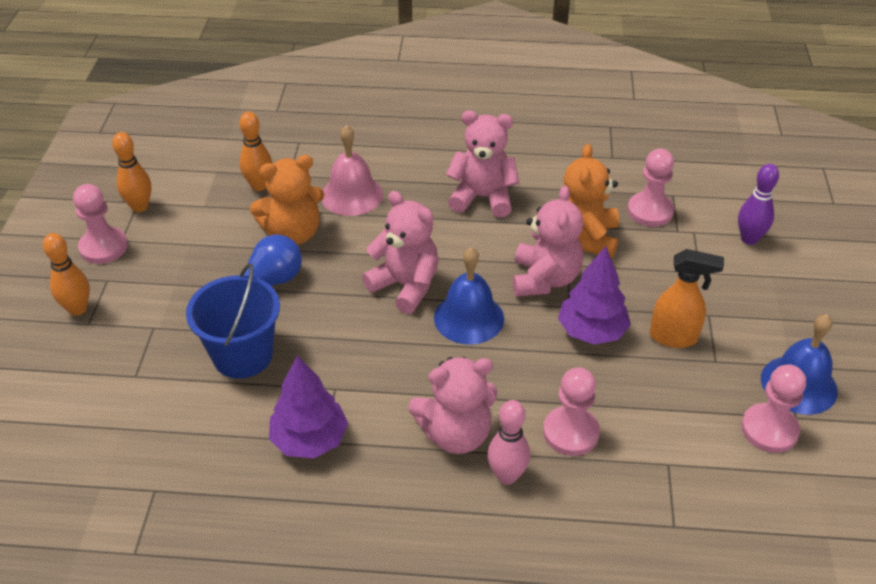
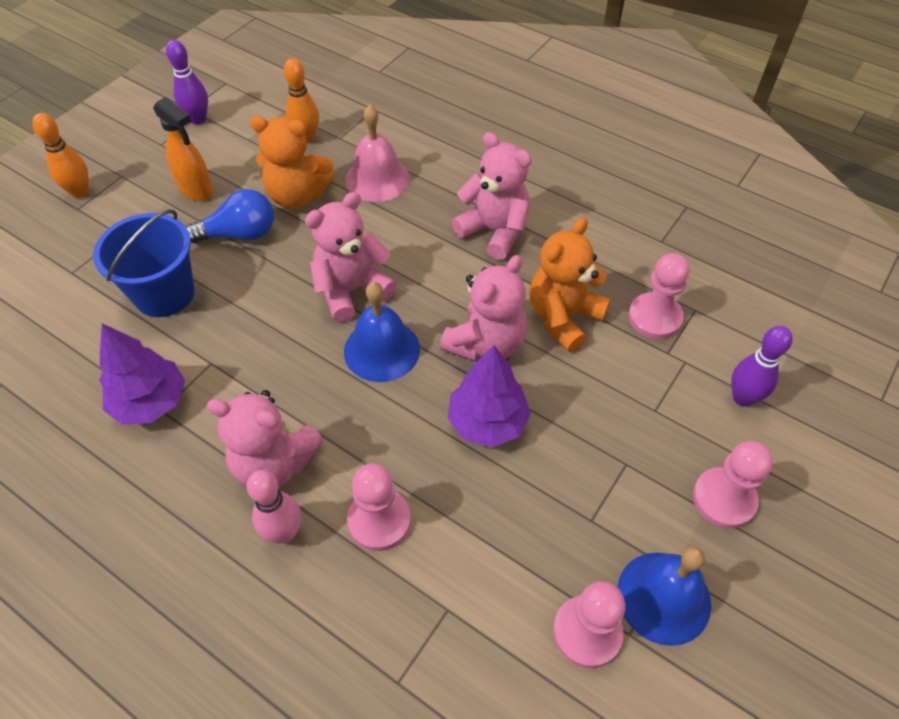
camera: 30 degrees right, 10 degrees up
pink pawn [73,184,128,264] -> pink pawn moved to [693,441,773,529]
orange bowling pin [112,132,151,212] -> purple bowling pin [166,40,208,125]
pink teddy bear [362,191,439,314] -> pink teddy bear turned 105 degrees counterclockwise [305,192,397,323]
orange spray bottle [650,249,724,348] -> orange spray bottle moved to [153,97,213,201]

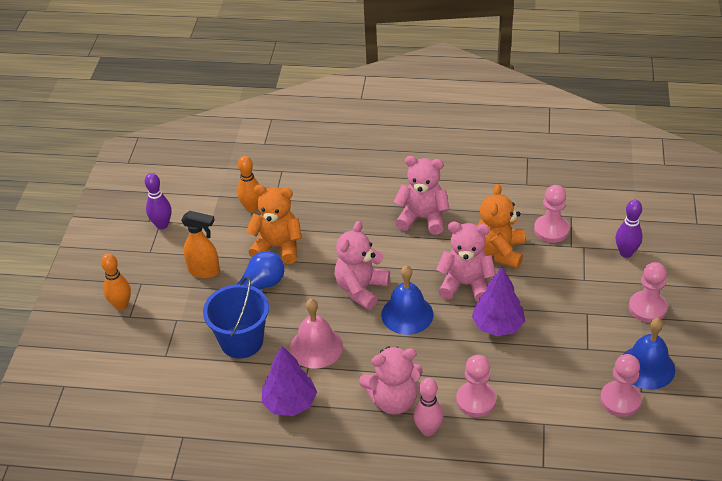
camera: 25 degrees left, 10 degrees down
orange teddy bear [250,116,335,209] -> orange teddy bear turned 150 degrees counterclockwise [246,185,302,264]
pink bell [345,105,410,202] -> pink bell moved to [290,299,343,368]
pink teddy bear [440,255,527,361] -> pink teddy bear turned 90 degrees counterclockwise [436,222,496,302]

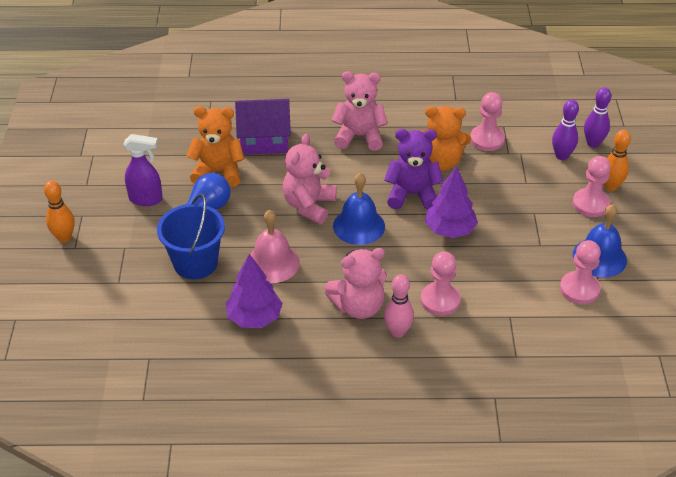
camera: 10 degrees left, 0 degrees up
purple bowling pin [145,173,171,229] -> purple bowling pin moved to [584,87,611,148]
orange spray bottle [181,211,220,278] -> purple spray bottle [123,134,163,206]
orange bowling pin [237,156,259,212] -> orange bowling pin moved to [604,130,631,191]
pink teddy bear [436,222,496,302] -> purple teddy bear [384,129,444,209]
orange teddy bear [477,184,525,269] -> orange teddy bear turned 90 degrees counterclockwise [421,106,471,171]
none -> purple house [235,99,291,155]

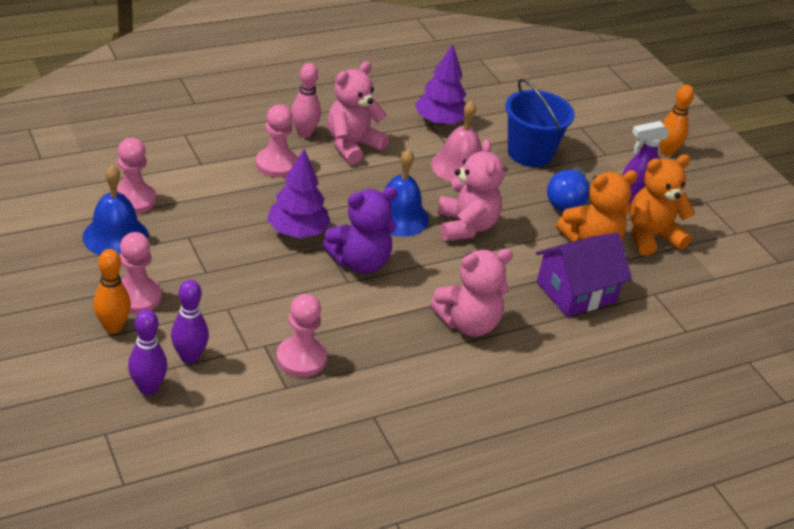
camera: 150 degrees right, 5 degrees down
orange teddy bear [421,106,471,171] -> orange teddy bear moved to [630,154,695,256]

